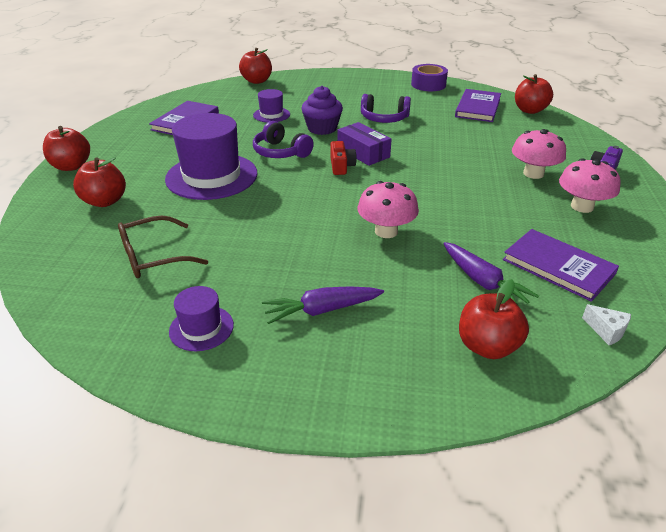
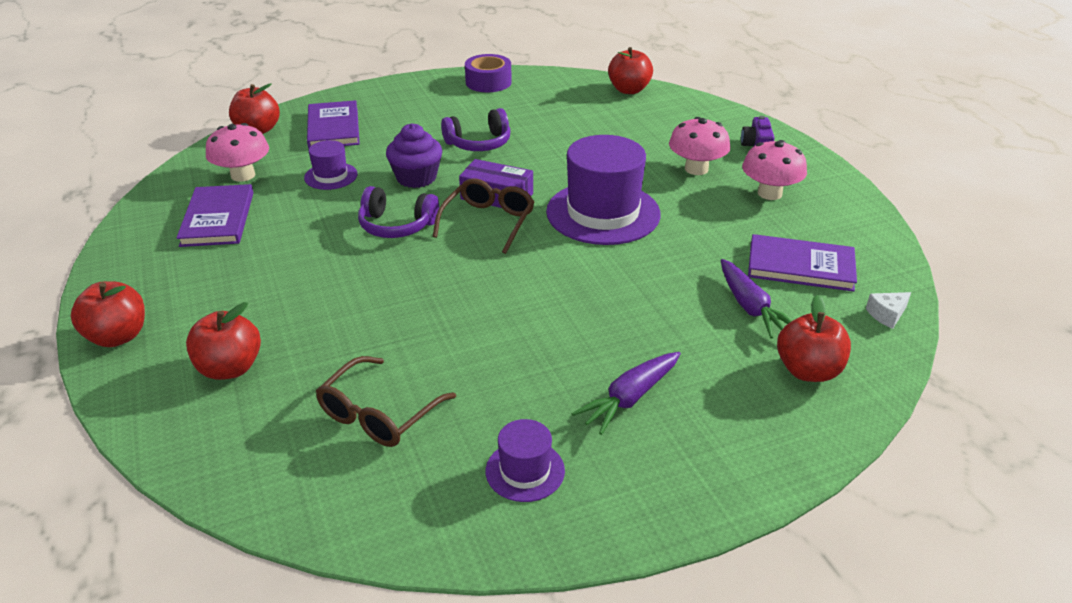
camera: 30 degrees left, 0 degrees up
purple hat [165,113,257,200] -> purple hat moved to [546,135,661,245]
red camera [330,141,357,175] -> brown glasses [433,178,534,254]
pink mushroom [357,181,419,238] -> pink mushroom moved to [206,123,269,182]
purple carrot [443,242,539,305] -> purple carrot turned 45 degrees clockwise [721,259,792,339]
purple book [455,89,501,122] -> purple book moved to [307,100,360,148]
white cheese [582,304,631,345] -> white cheese turned 135 degrees clockwise [866,292,911,329]

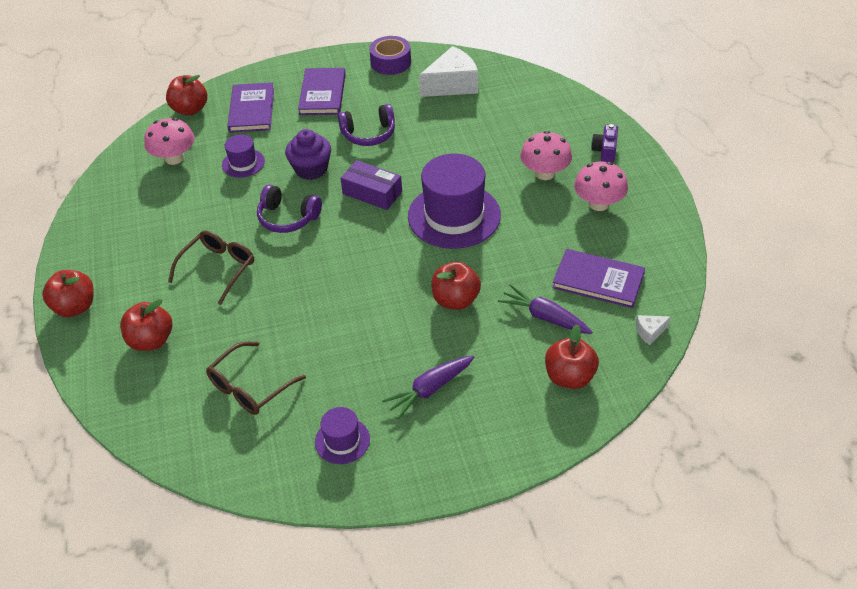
camera: 10 degrees right, 10 degrees up
purple book [176,184,254,247] -> purple book moved to [298,68,346,115]
brown glasses [433,178,534,254] -> brown glasses moved to [168,231,254,305]
red apple [608,47,653,94] -> red apple moved to [431,262,481,310]
purple carrot [721,259,792,339] -> purple carrot turned 135 degrees clockwise [498,284,592,334]
none -> white cheese [419,46,478,97]

